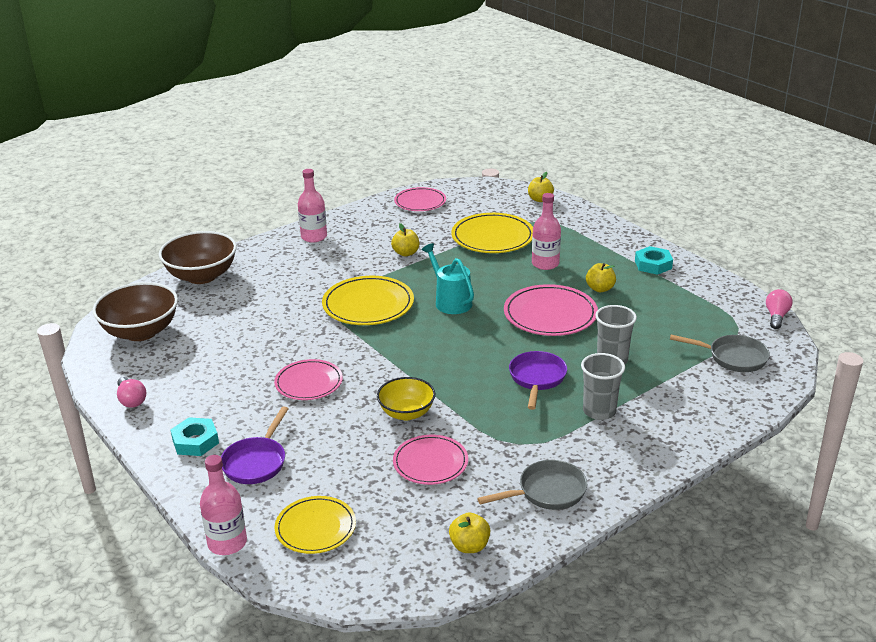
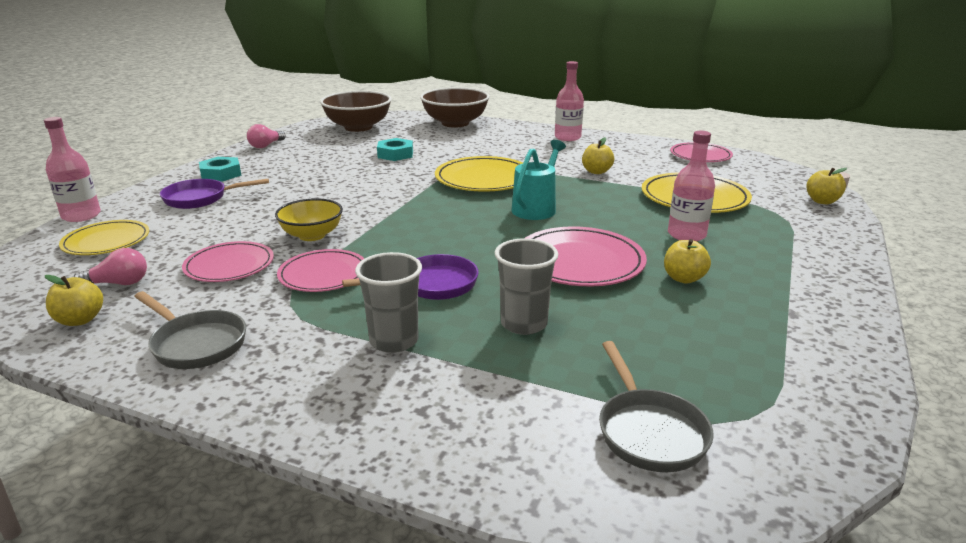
camera: 60 degrees right, 5 degrees down
pink plate [274,359,343,400] -> pink plate moved to [277,249,365,292]
turquoise nut [635,246,673,275] -> turquoise nut moved to [377,138,413,161]
pink light bulb [766,289,793,329] -> pink light bulb moved to [74,248,147,285]

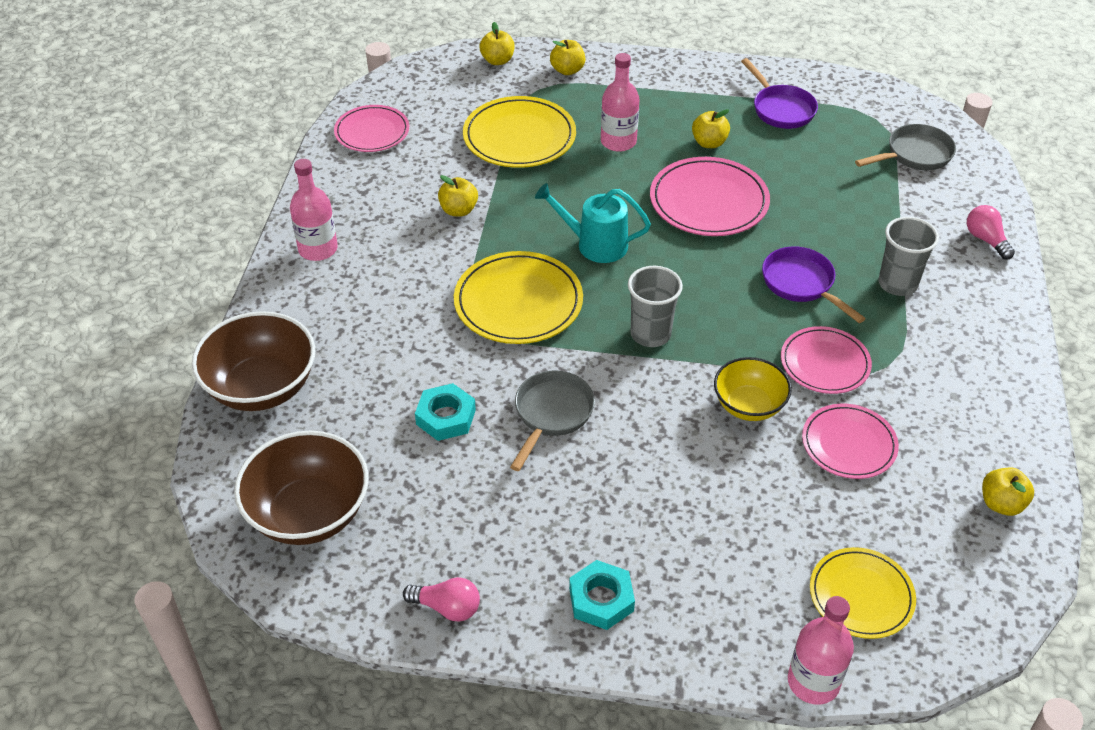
camera: 105 degrees left, 20 degrees up
pink light bulb [74,248,147,285] -> pink light bulb moved to [967,205,1015,259]
grey pan [134,291,246,369] -> grey pan moved to [510,371,595,471]
purple pan [160,179,269,209] -> purple pan moved to [741,58,818,129]
grey cup [495,238,558,335] -> grey cup moved to [628,266,683,347]
none -> yellow apple [550,40,585,75]

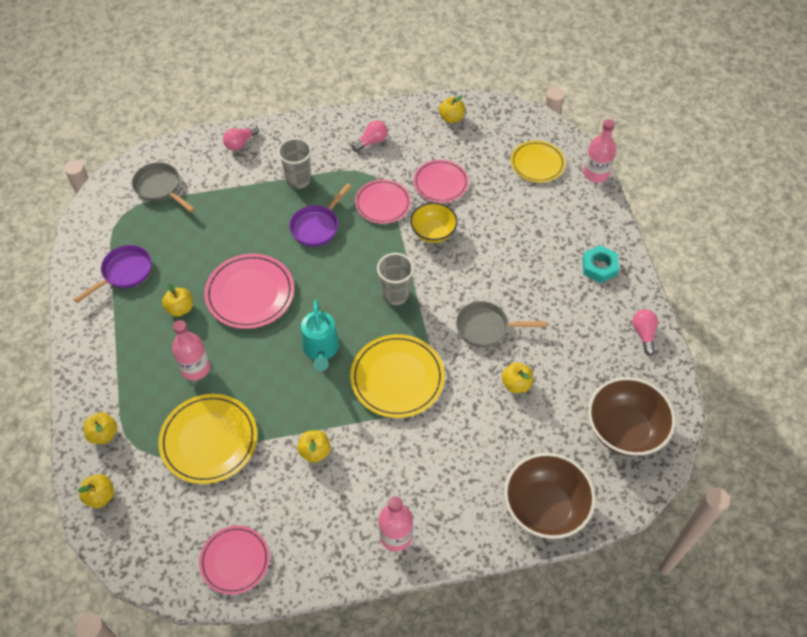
camera: 110 degrees left, 10 degrees up
turquoise nut [415,383,476,441] -> yellow apple [502,362,533,393]
none -> pink light bulb [352,120,388,152]

